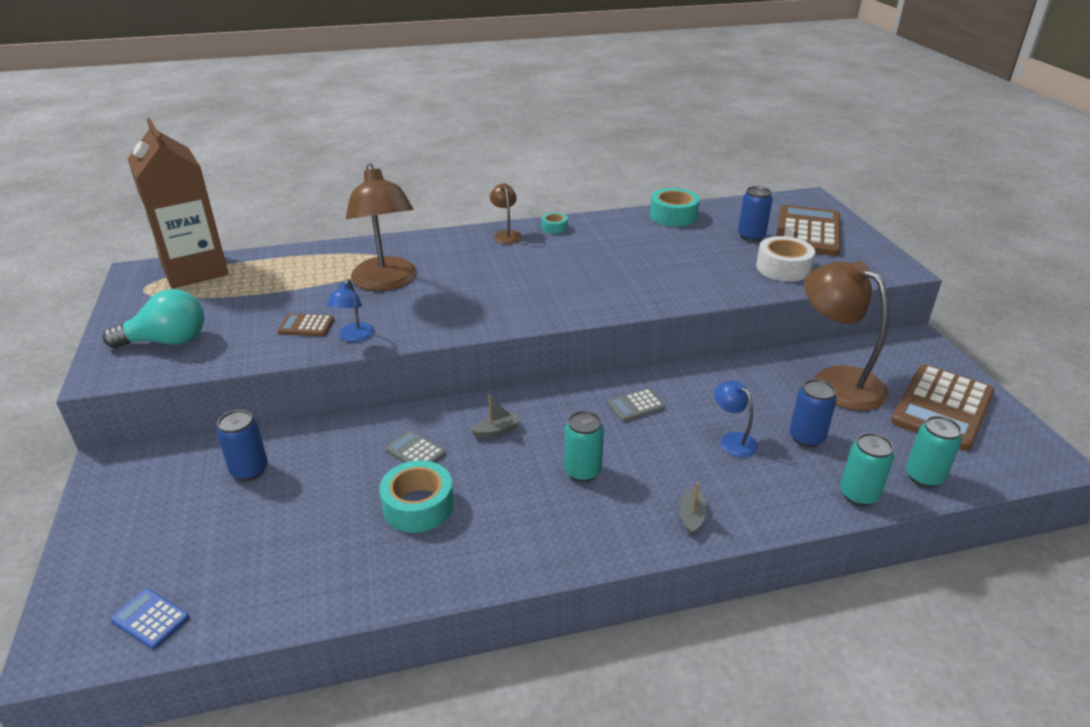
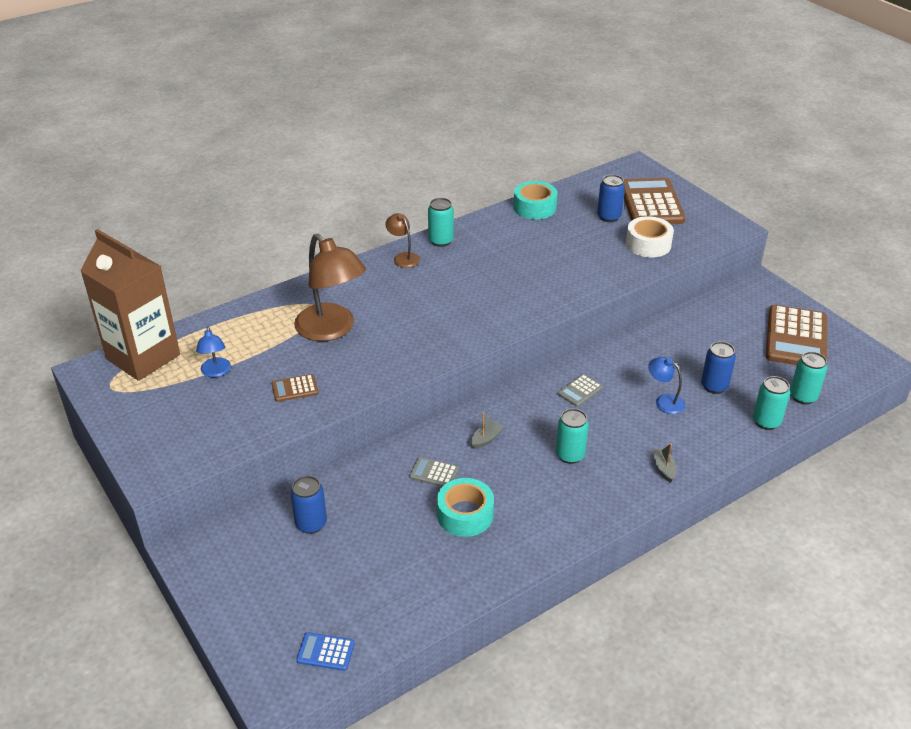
camera: 20 degrees left, 5 degrees up
turquoise light bulb [103,289,204,348] -> none
blue lamp [327,279,375,342] -> blue lamp moved to [196,326,231,377]
turquoise tape [542,212,568,234] -> turquoise can [428,198,454,247]
brown lamp [804,261,889,411] -> none

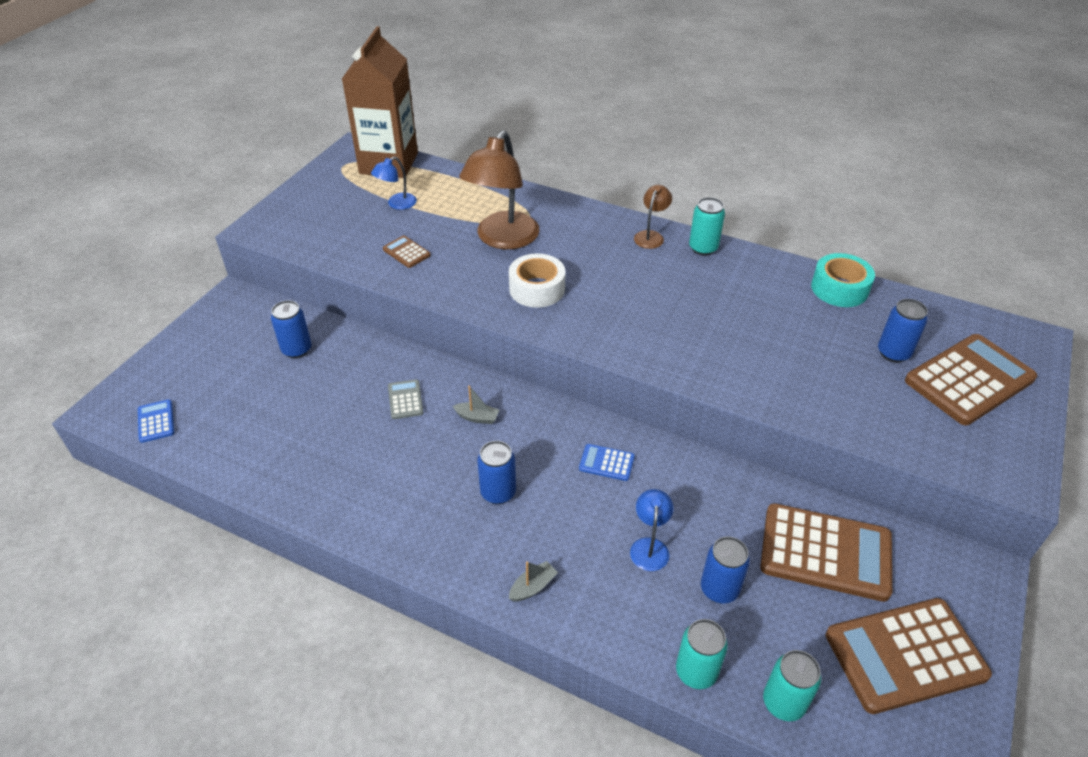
camera: 60 degrees right, 5 degrees up
turquoise tape [437,478,494,537] -> none
turquoise can [556,408,589,464] -> blue can [477,441,516,504]
grey calculator [558,374,603,407] -> blue calculator [579,444,635,481]
white tape [626,216,674,258] -> white tape moved to [509,253,566,308]
none -> brown calculator [760,503,892,602]

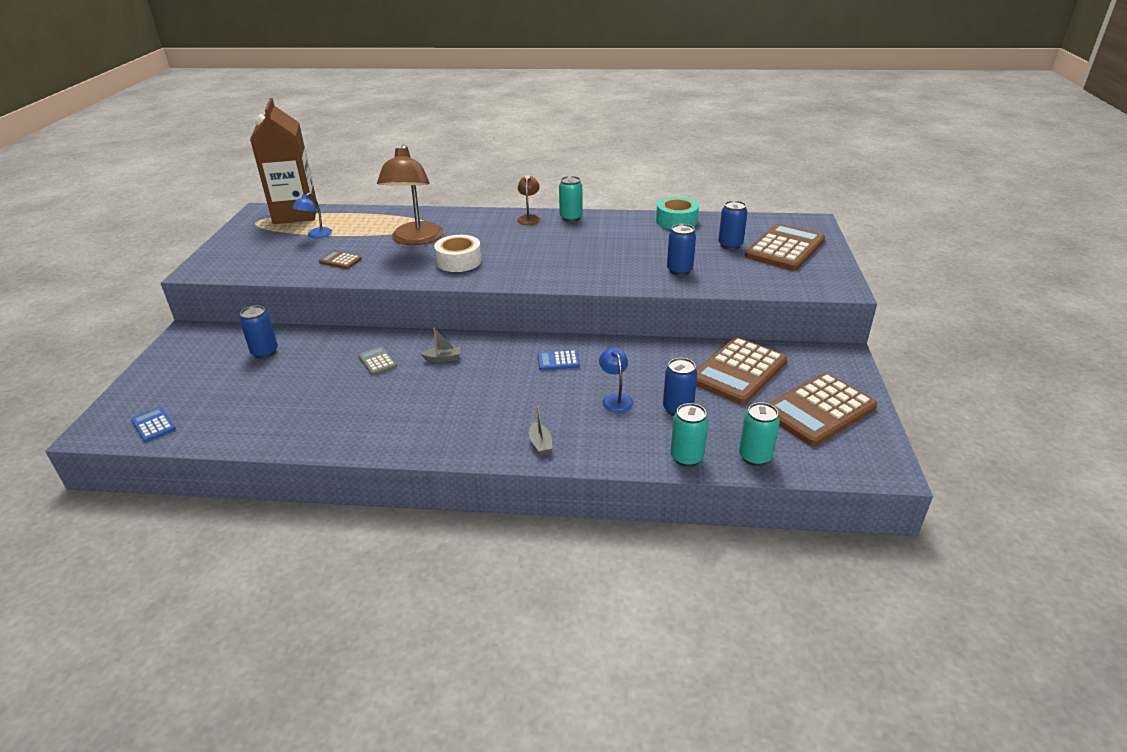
camera: 20 degrees left, 10 degrees down
blue can [477,441,516,504] -> blue can moved to [667,224,696,276]
grey boat [509,561,558,602] -> grey boat turned 135 degrees clockwise [529,406,553,455]
brown calculator [760,503,892,602] -> brown calculator turned 135 degrees clockwise [696,337,787,405]

